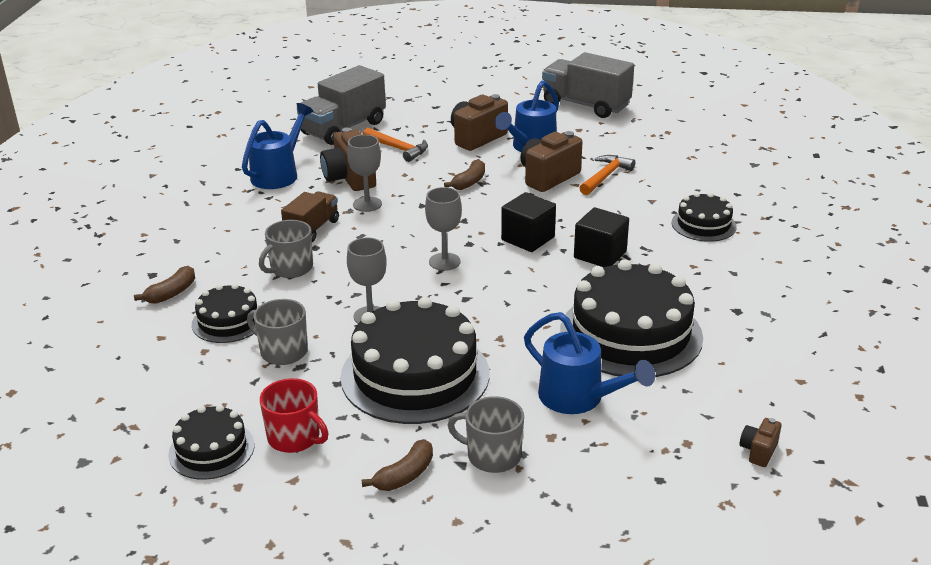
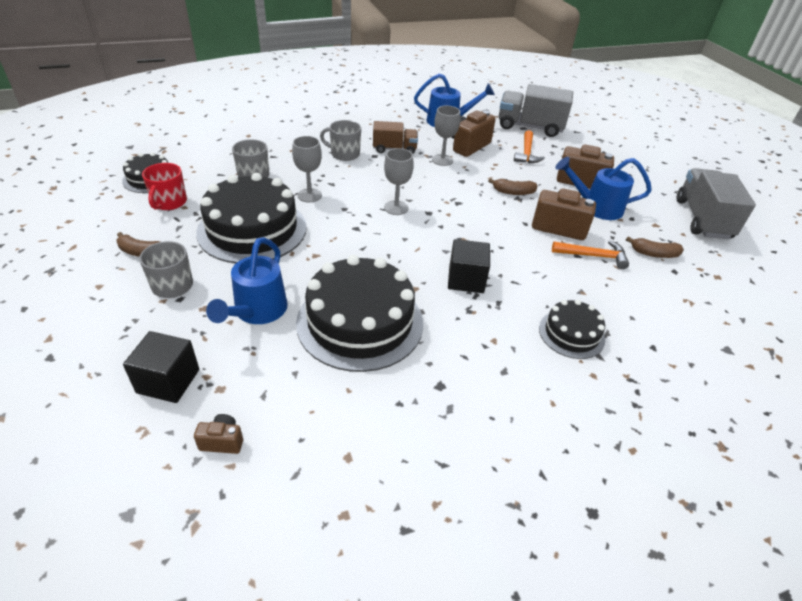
camera: 60 degrees right, 10 degrees up
brown banana [134,266,195,304] -> brown banana moved to [626,236,684,258]
black cake [192,283,259,343] -> none
black cube [501,192,556,252] -> black cube moved to [123,331,199,403]

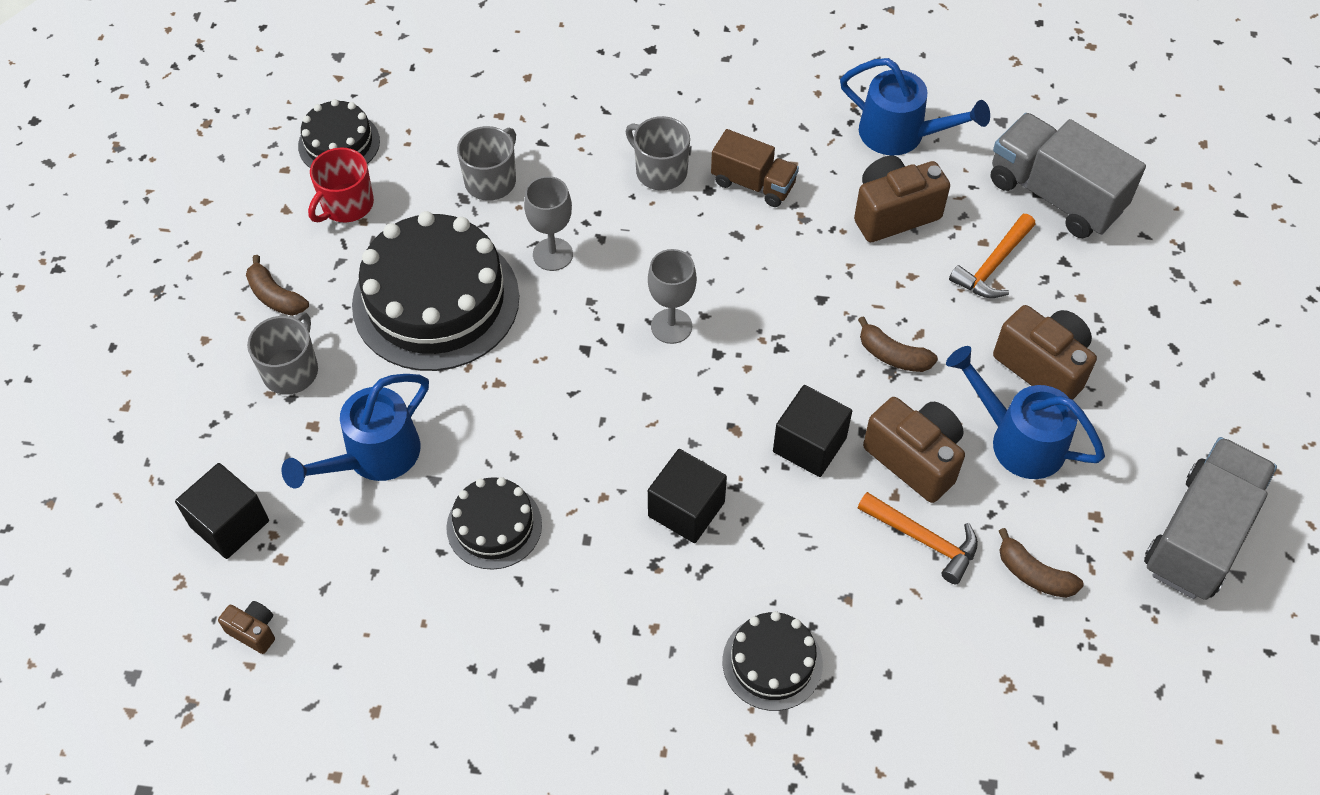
camera: 30 degrees right, 15 degrees up
black cake [296,255,423,372] -> black cake [446,477,542,570], size x0.52
grey goblet [432,106,460,166] -> none
none -> black cube [773,385,852,477]

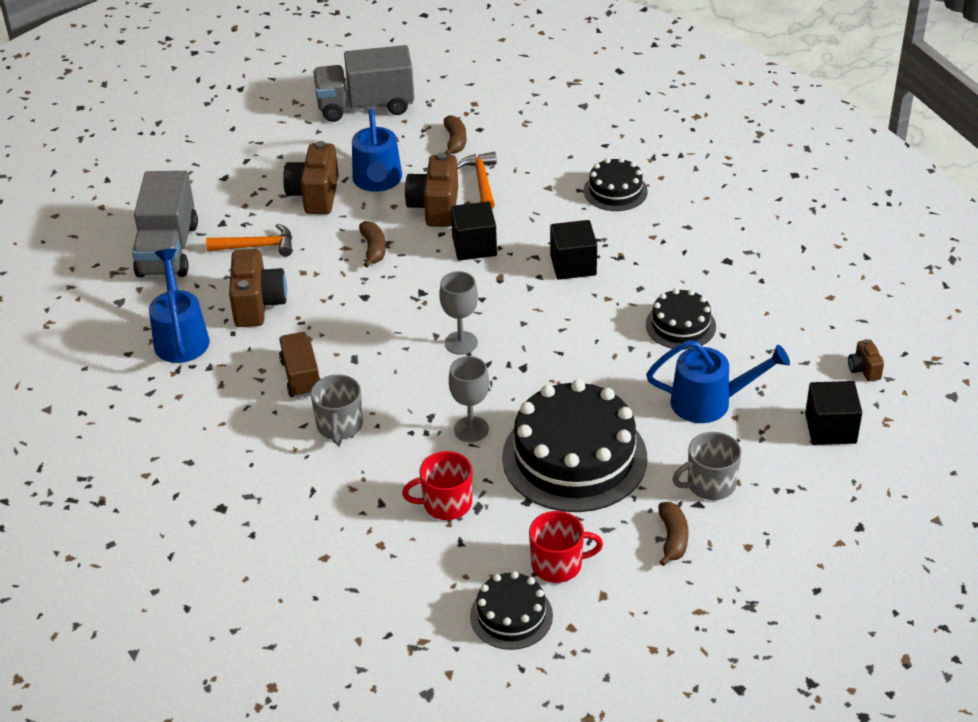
camera: 130 degrees left, 15 degrees down
grey mug [457,126,516,201] -> red mug [402,451,472,520]
brown camera [854,155,950,242] -> brown camera turned 120 degrees counterclockwise [229,249,287,327]

